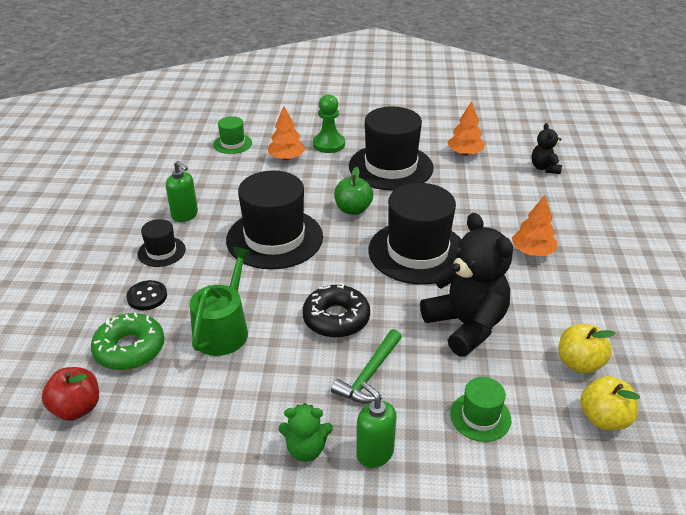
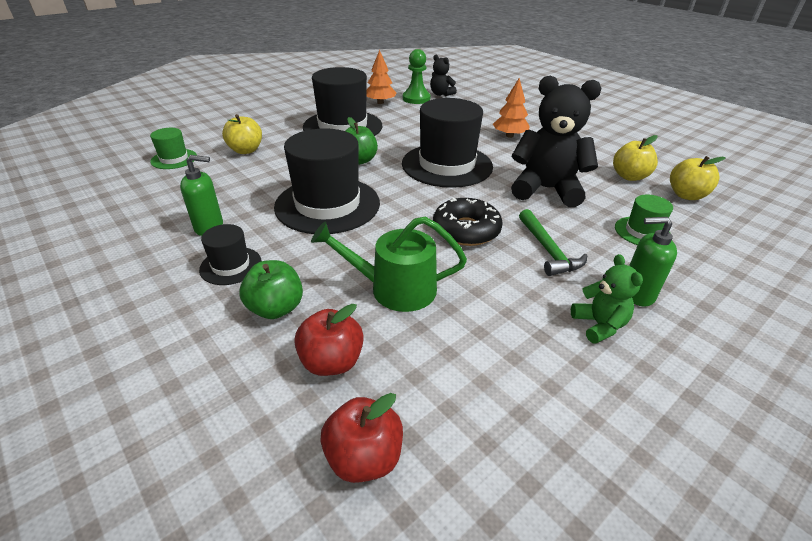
camera: 45 degrees left, 0 degrees up
green donut [91,313,165,370] -> red apple [294,304,364,376]
black button [126,280,167,310] -> green apple [239,260,303,319]
green watering can [190,247,252,356] -> green watering can turned 60 degrees counterclockwise [311,217,467,312]
orange tree [268,106,305,160] -> yellow apple [222,114,262,154]
green teddy bear [279,403,333,462] -> green teddy bear turned 60 degrees counterclockwise [571,254,643,344]
green pawn [313,94,345,153] -> green pawn moved to [403,49,431,104]

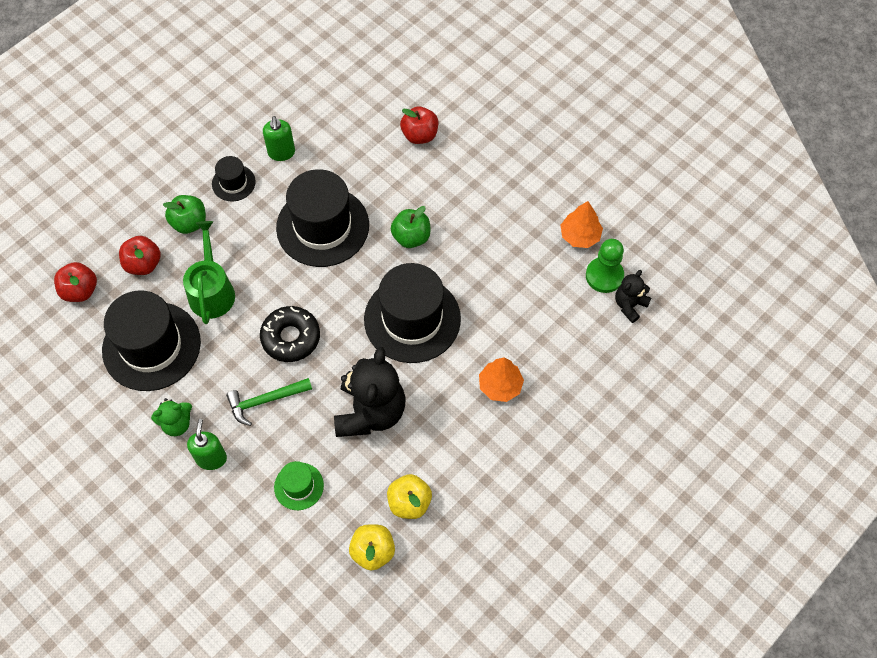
camera: 85 degrees right, 25 degrees up
green hat [150,128,197,169] -> none
yellow apple [222,114,262,154] -> red apple [400,106,438,144]
black hat [303,67,382,136] -> black hat moved to [102,290,201,391]

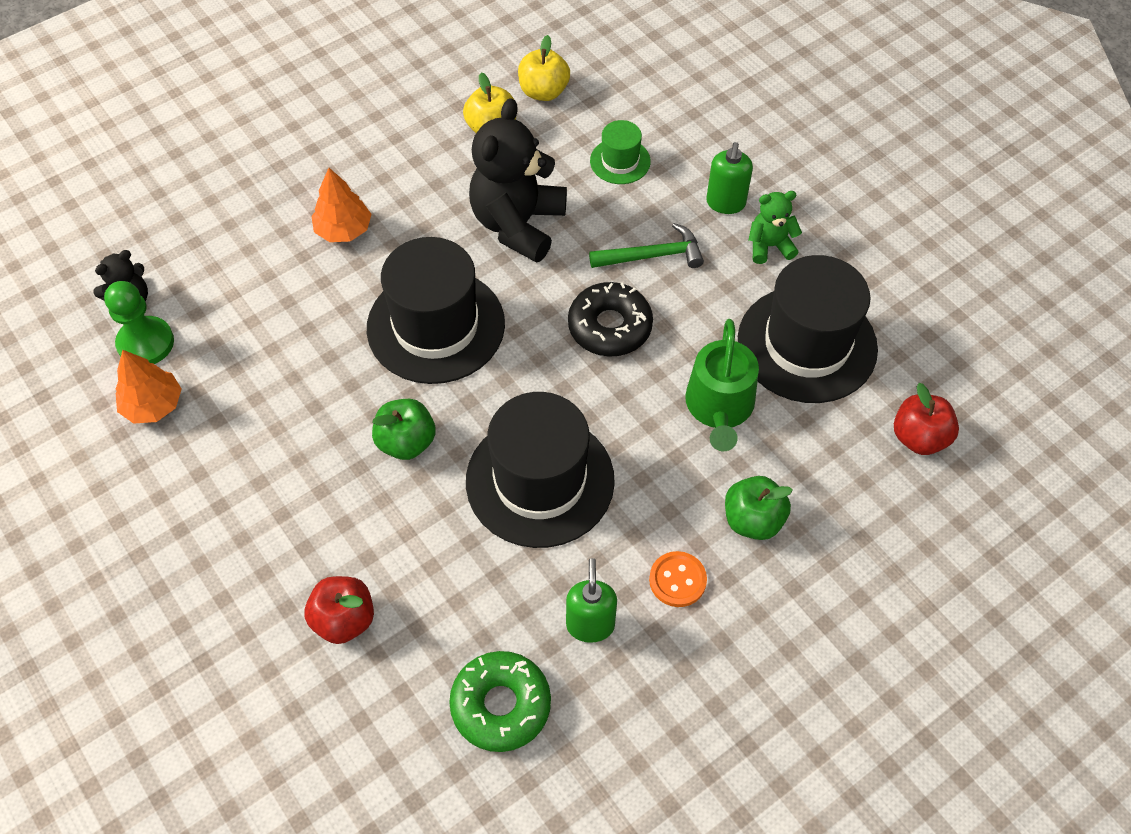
camera: 170 degrees left, 5 degrees down
red apple [119,236,161,275] -> none
black hat [212,156,256,201] -> orange button [649,551,707,607]
none -> green donut [449,651,551,752]

